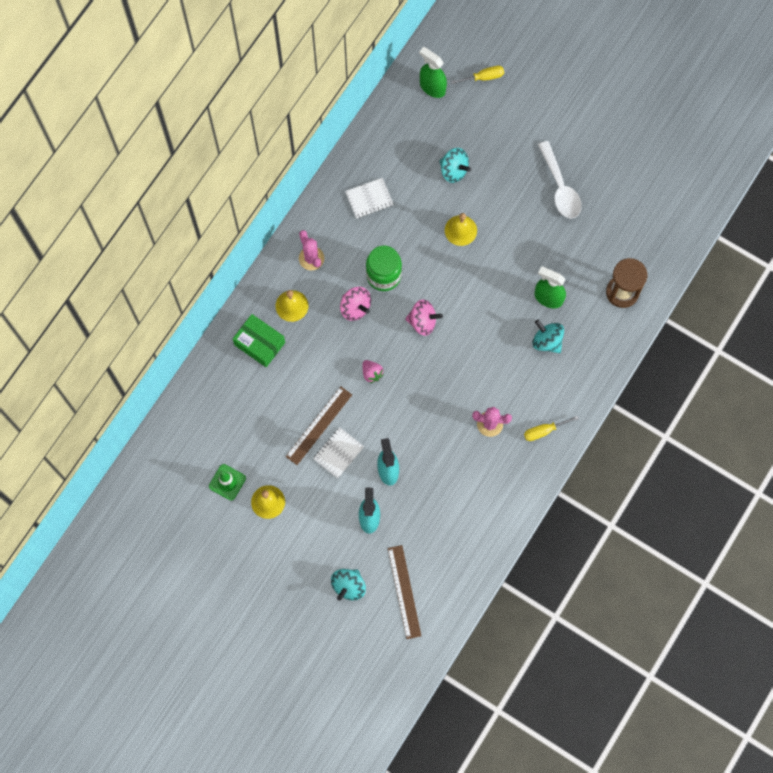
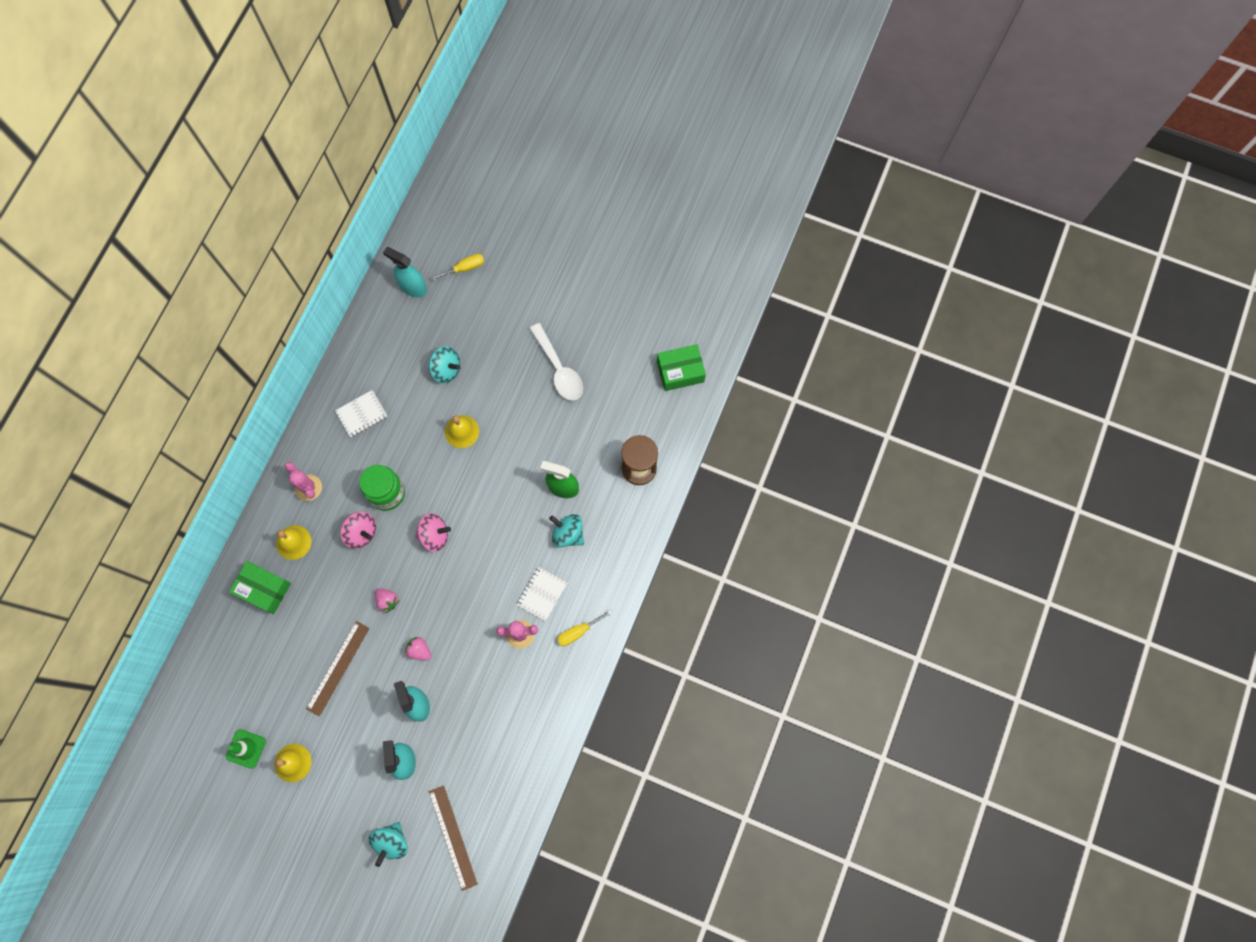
camera: 10 degrees left, 0 degrees up
white notebook [313,427,364,478] -> white notebook moved to [517,567,567,622]
green spray bottle [419,47,447,98] -> turquoise spray bottle [383,247,427,297]
none -> pink strawberry [405,637,431,660]
none -> green box [657,344,706,391]

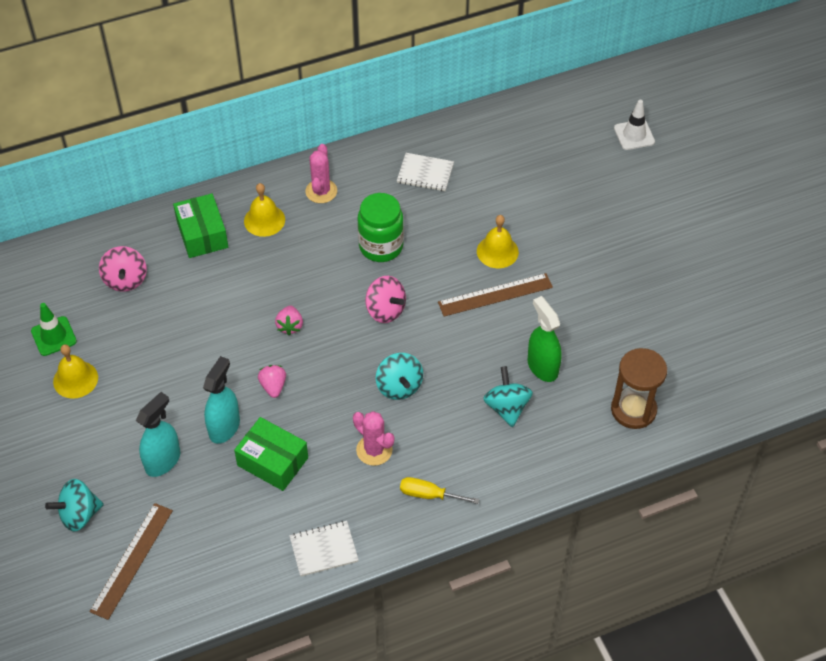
camera: 45 degrees right, 20 degrees down
brown ruler [306,621,370,716] -> brown ruler moved to [438,273,553,317]
pink spinning top [340,512,376,549] -> pink spinning top moved to [99,246,147,292]
turquoise spray bottle [383,247,427,297] -> none
turquoise spinning top [429,346,461,383] -> turquoise spinning top moved to [376,353,423,400]
yellow screwdriver [431,254,484,281] -> white traffic cone [614,100,655,150]
white notebook [517,567,567,622] -> white notebook moved to [289,521,359,576]
white spoon [529,323,583,400] -> none
green box [657,344,706,391] -> green box moved to [234,417,308,491]

